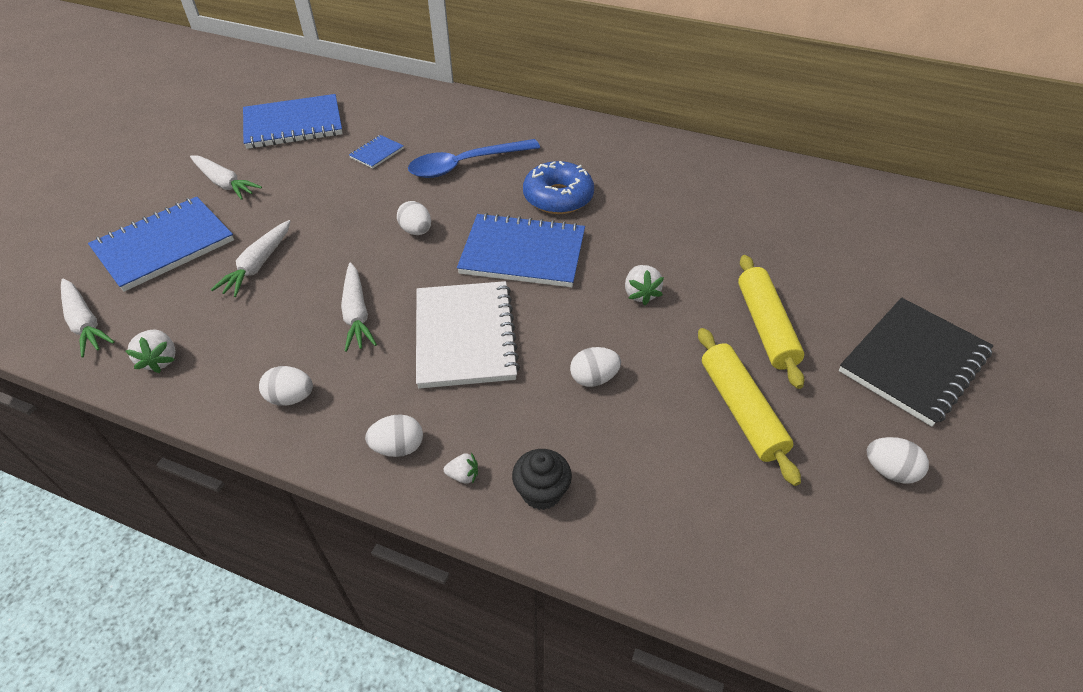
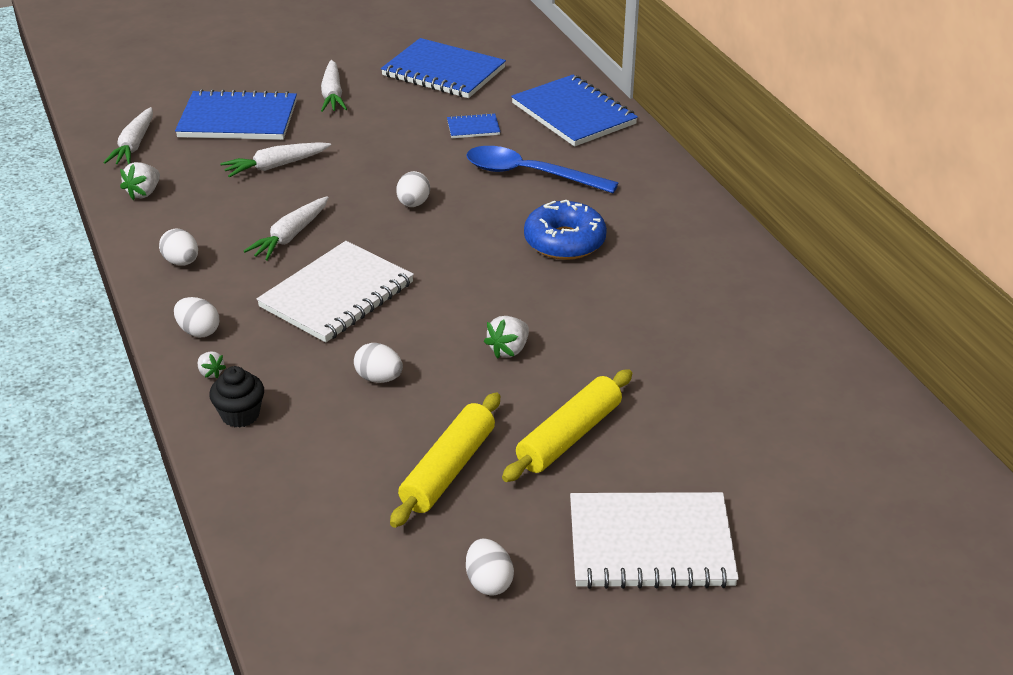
camera: 45 degrees right, 10 degrees down
blue notebook [457,213,585,287] -> blue notebook moved to [511,75,638,147]
black notebook [839,298,994,427] -> white notebook [570,492,739,589]

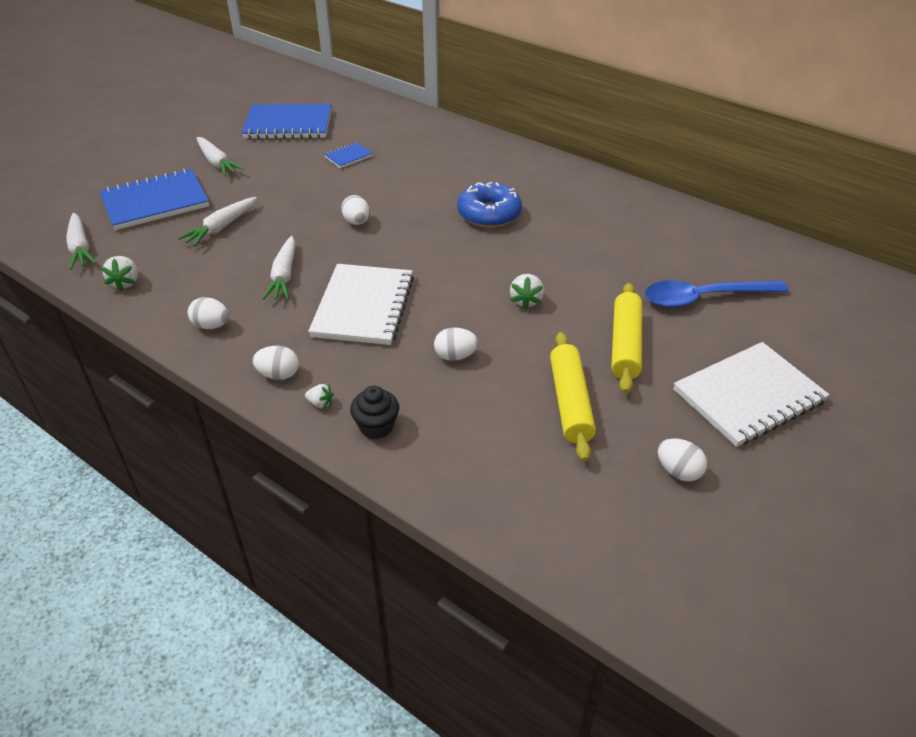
camera: 30 degrees left, 5 degrees up
blue spoon [466,146,618,193] -> blue spoon moved to [645,280,789,308]
blue notebook [511,75,638,147] -> none

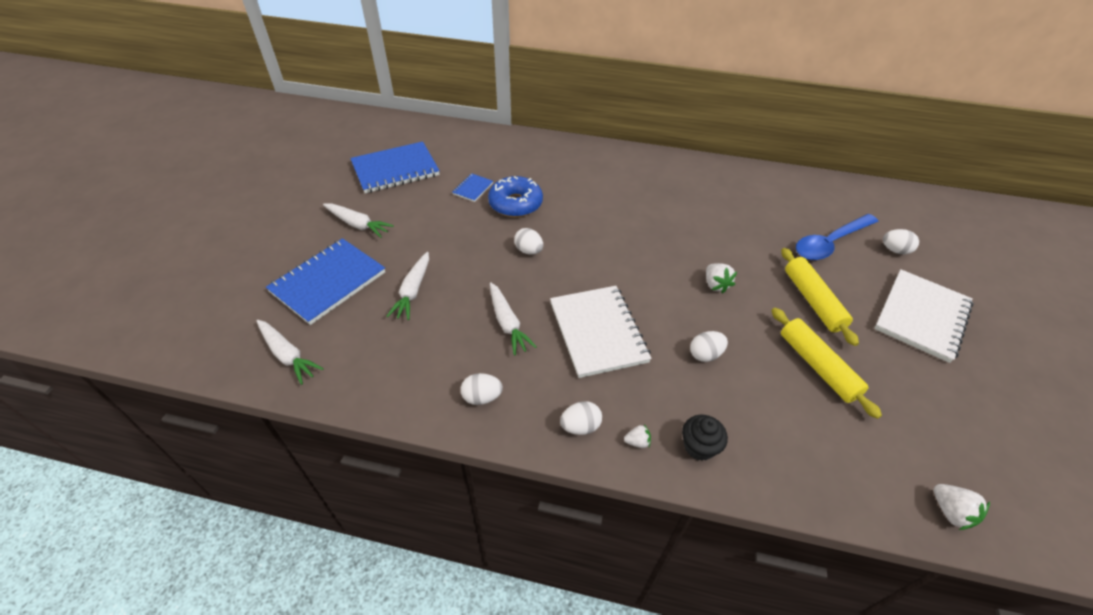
camera: 25 degrees left, 5 degrees up
white strawberry [101,256,138,291] -> white strawberry moved to [933,484,990,530]
blue donut [457,182,522,228] -> blue donut moved to [488,176,543,217]
white egg [658,438,707,482] -> white egg moved to [883,229,919,254]

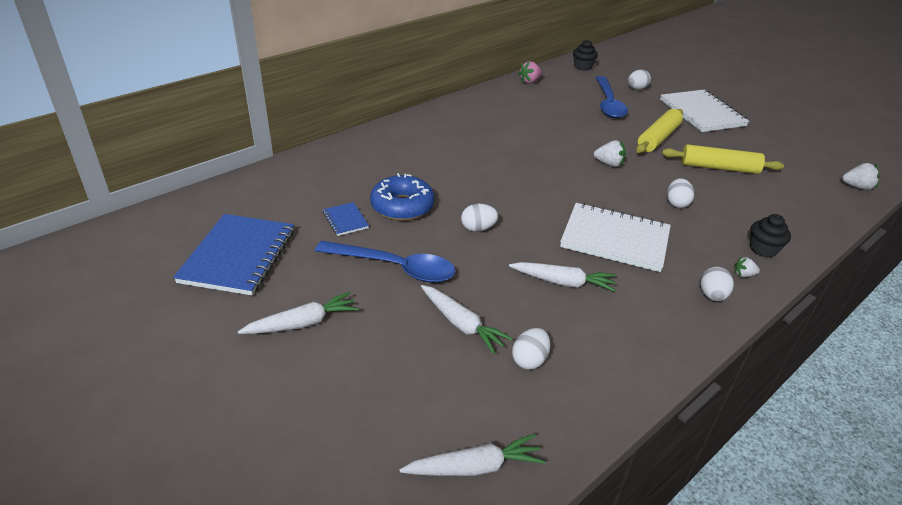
camera: 55 degrees left, 10 degrees down
blue notebook [266,238,385,325] -> none
white egg [461,373,503,405] -> white egg moved to [512,328,551,369]
white strawberry [624,424,651,448] -> white strawberry turned 120 degrees counterclockwise [735,257,760,277]
yellow rolling pin [781,248,859,346] -> yellow rolling pin turned 75 degrees counterclockwise [636,109,683,153]
none -> blue spoon [315,241,455,283]
none -> pink strawberry [518,61,542,84]
none -> black cupcake [573,40,598,71]

